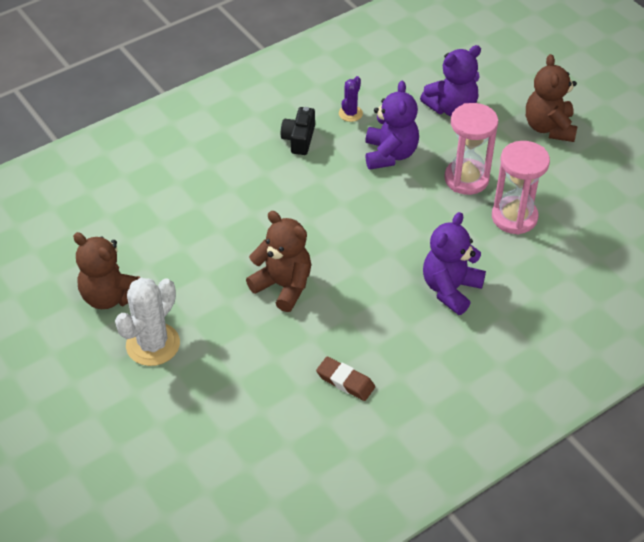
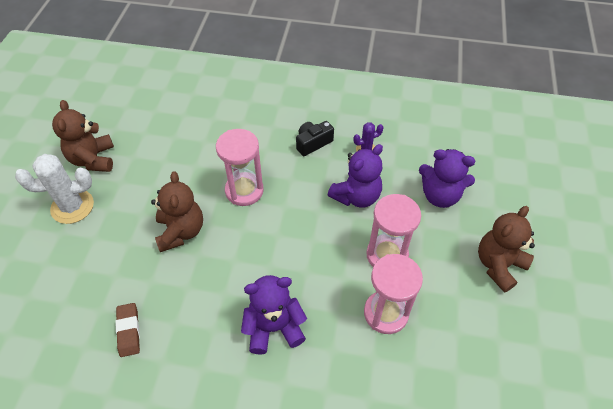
camera: 45 degrees right, 5 degrees up
none -> pink hourglass [216,129,264,206]

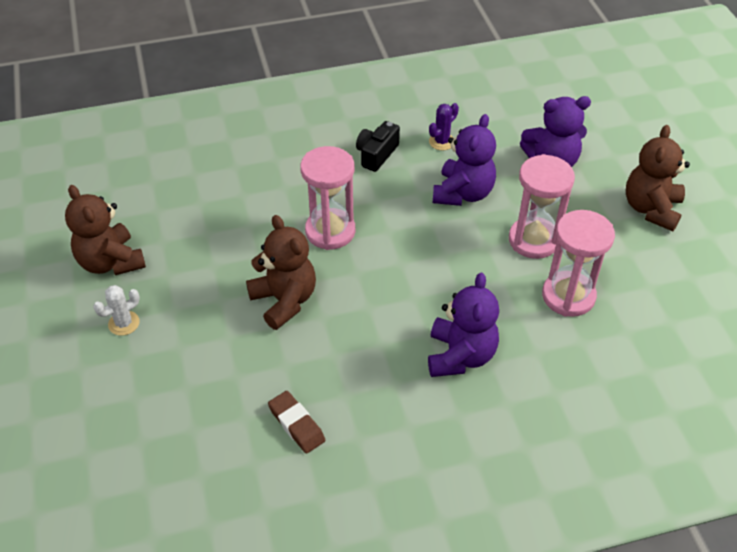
camera: 25 degrees left, 5 degrees down
white cactus [15,154,94,224] -> white cactus [93,285,140,336], size x0.53
purple teddy bear [241,275,307,355] -> purple teddy bear turned 135 degrees clockwise [428,272,499,377]

